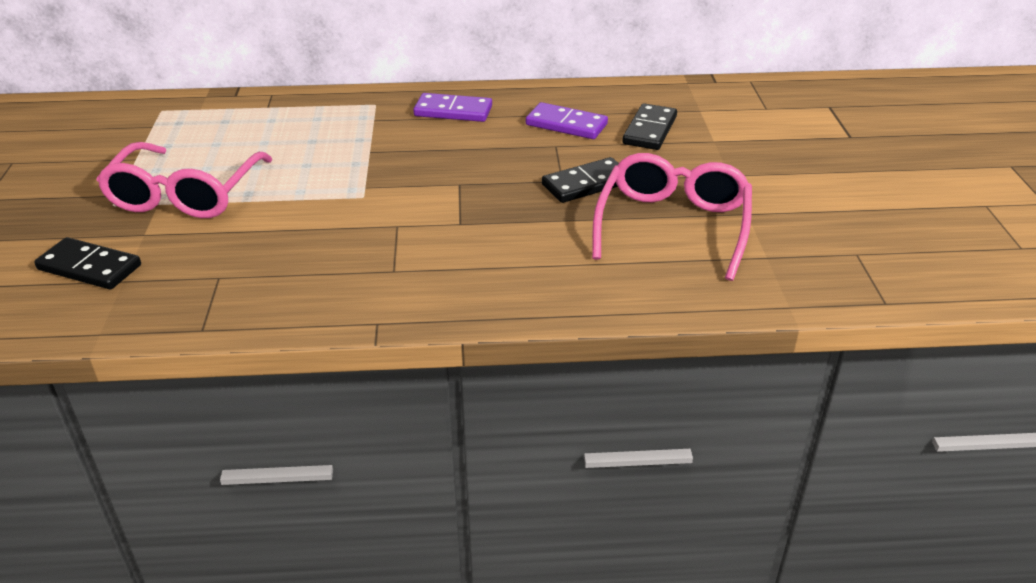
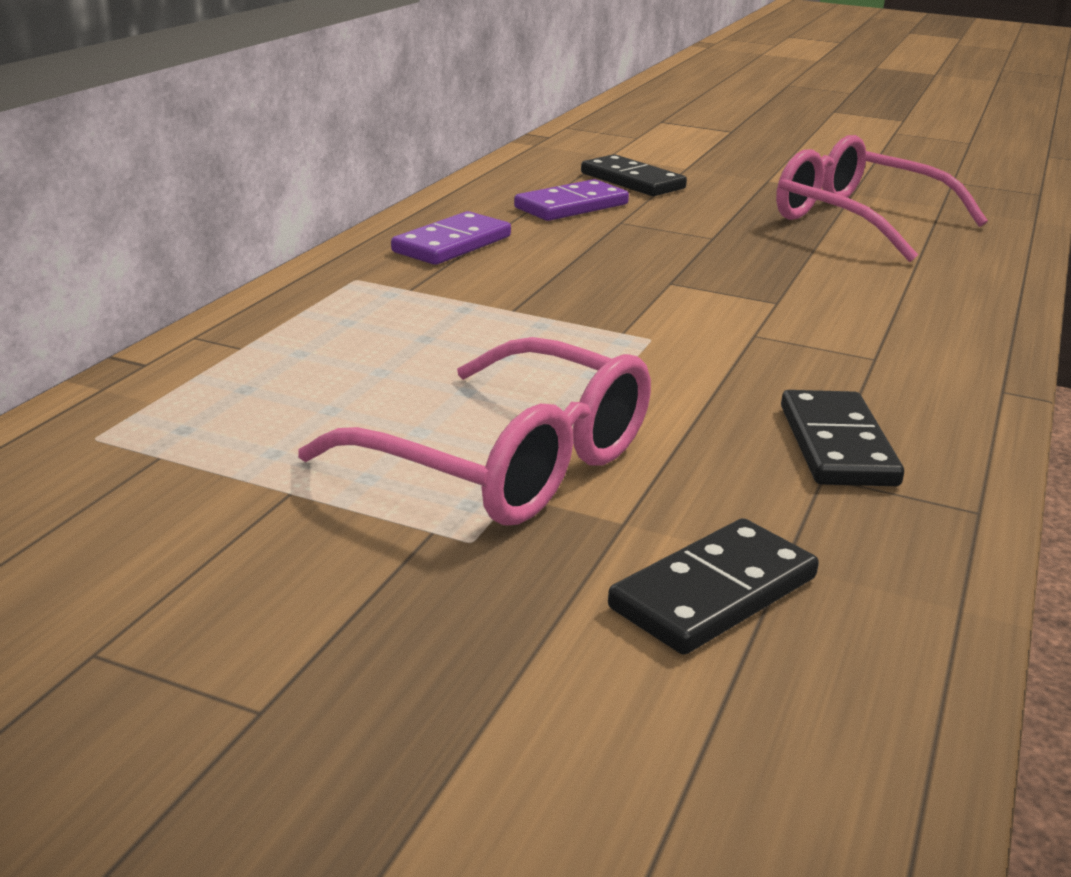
camera: 65 degrees left, 10 degrees down
black domino [542,157,619,203] -> black domino moved to [781,390,904,486]

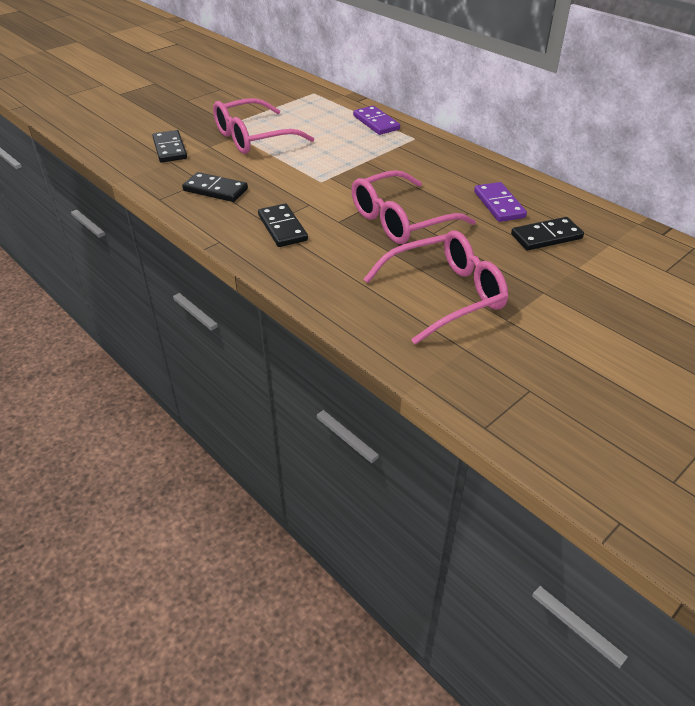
camera: 115 degrees right, 15 degrees up
purple domino [391,211,511,265] -> purple domino moved to [353,106,400,135]
none -> black domino [258,204,308,247]
none -> pink glasses [352,170,476,244]

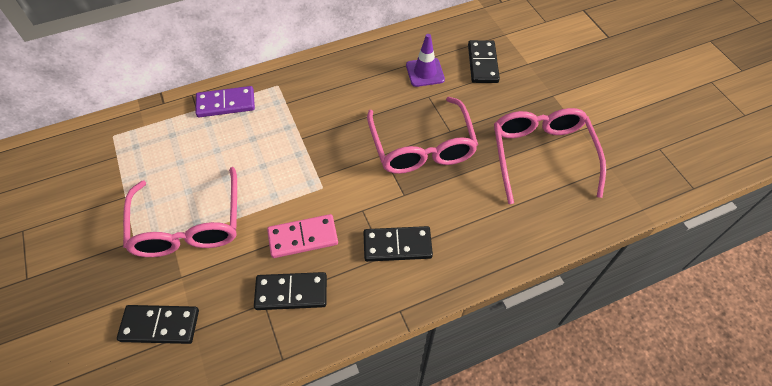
camera: 70 degrees left, 15 degrees up
black domino [182,172,248,202] -> black domino turned 45 degrees clockwise [254,272,327,310]
purple domino [474,182,527,222] -> purple traffic cone [406,34,445,87]
none -> pink domino [267,214,338,258]

